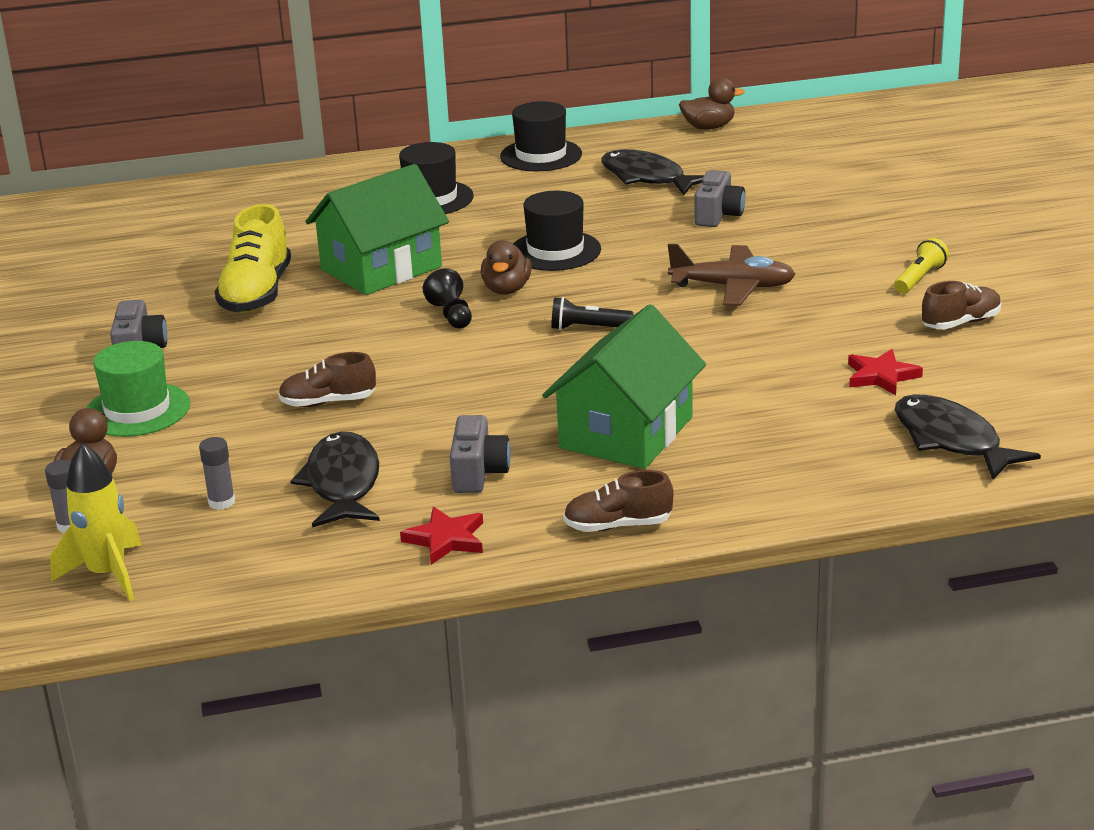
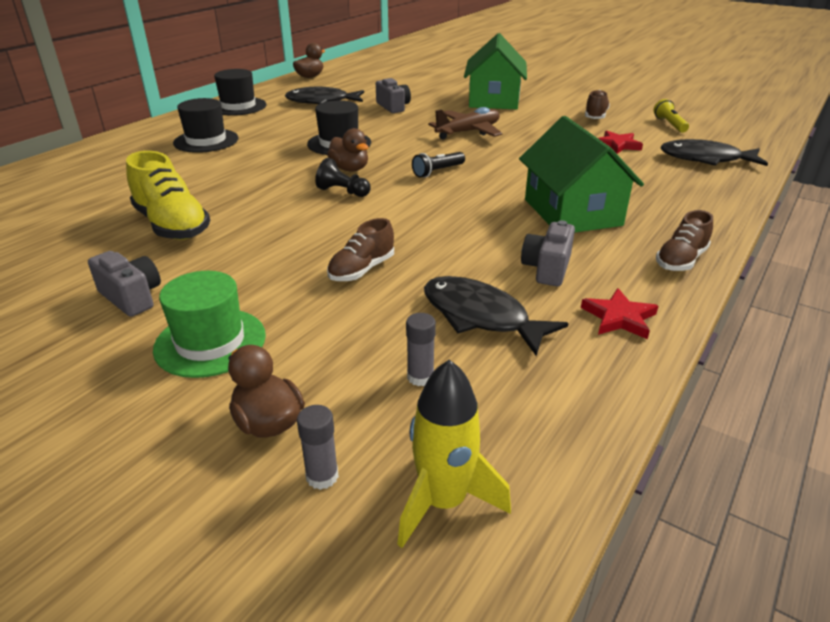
camera: 45 degrees left, 5 degrees up
green house [305,164,449,295] -> green house moved to [464,33,527,109]
grey camera [450,415,511,493] -> grey camera turned 120 degrees counterclockwise [521,220,575,286]
yellow flashlight [894,238,949,294] -> yellow flashlight moved to [654,99,689,133]

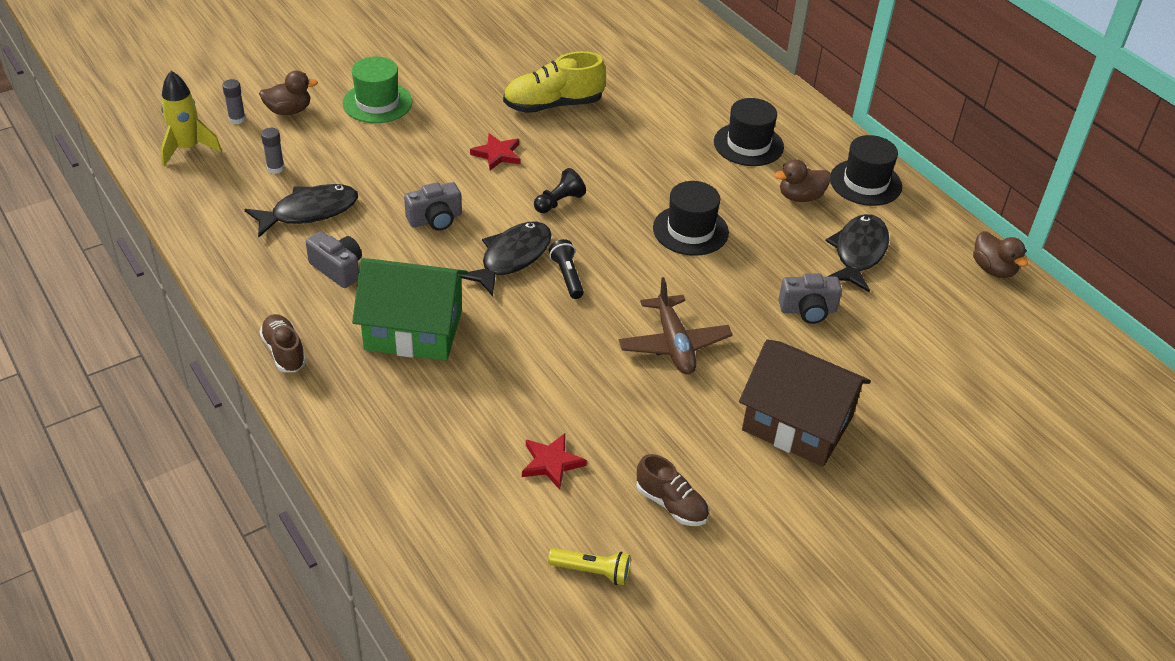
camera: 110 degrees right, 10 degrees up
grey camera [88,251,161,317] -> grey camera moved to [404,182,462,231]
brown duck [327,128,369,171] -> brown duck moved to [774,159,831,202]
brown shoe [327,218,394,281] -> none
green house [464,33,527,109] -> brown house [739,339,871,467]
red star [581,288,658,339] -> red star moved to [470,133,520,170]
black fish [660,139,768,166] -> black fish moved to [458,221,552,296]

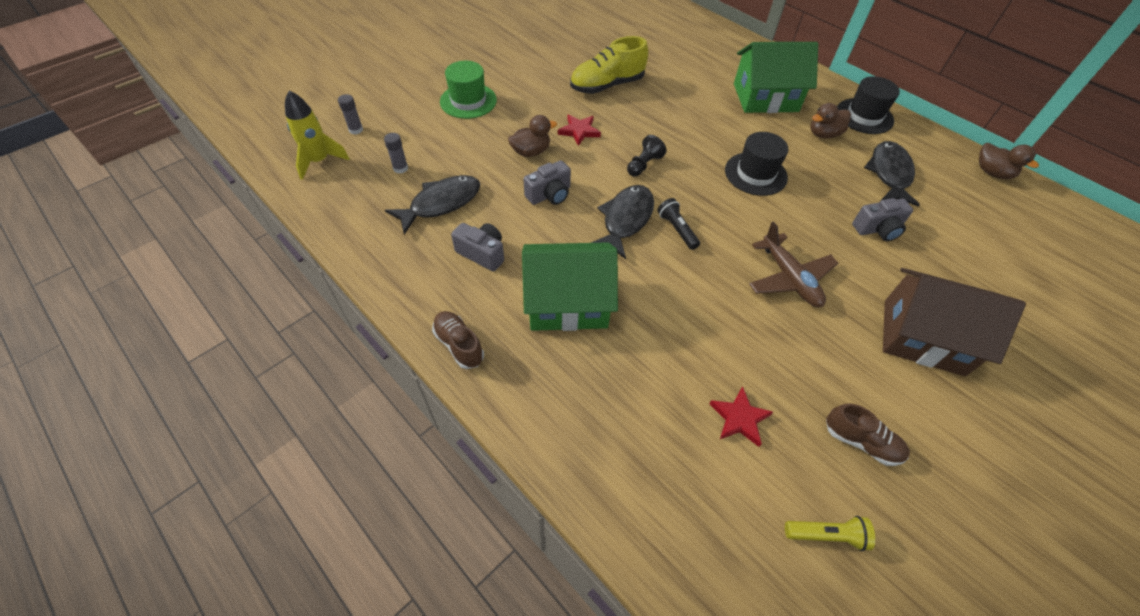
camera: 10 degrees left, 10 degrees up
brown duck [259,71,318,115] -> brown duck moved to [508,115,557,157]
black hat [714,98,784,166] -> green house [734,42,818,113]

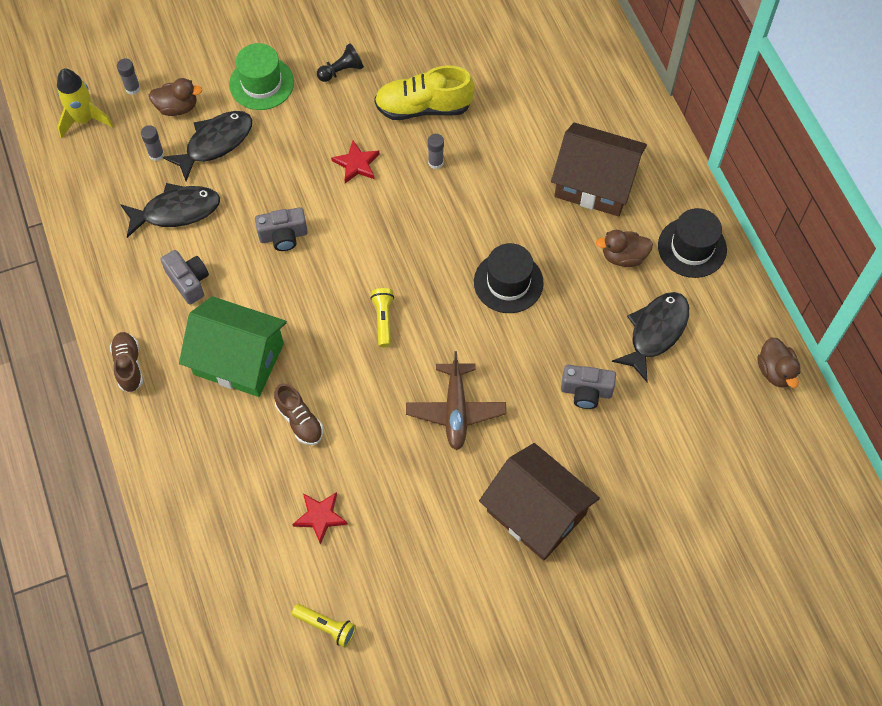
camera: 25 degrees right, 10 degrees up
brown duck [508,115,557,157] -> brown duck moved to [149,78,202,116]
black fish [591,185,654,259] -> black fish moved to [163,111,252,181]
black pawn [627,135,667,176] -> black pawn moved to [317,43,364,82]
black flashlight [657,198,700,250] -> yellow flashlight [370,288,394,348]
green house [734,42,818,113] -> brown house [551,123,647,216]
brown shoe [826,403,910,466] -> brown shoe moved to [274,383,323,445]
none -> grey glue stick [428,134,444,169]

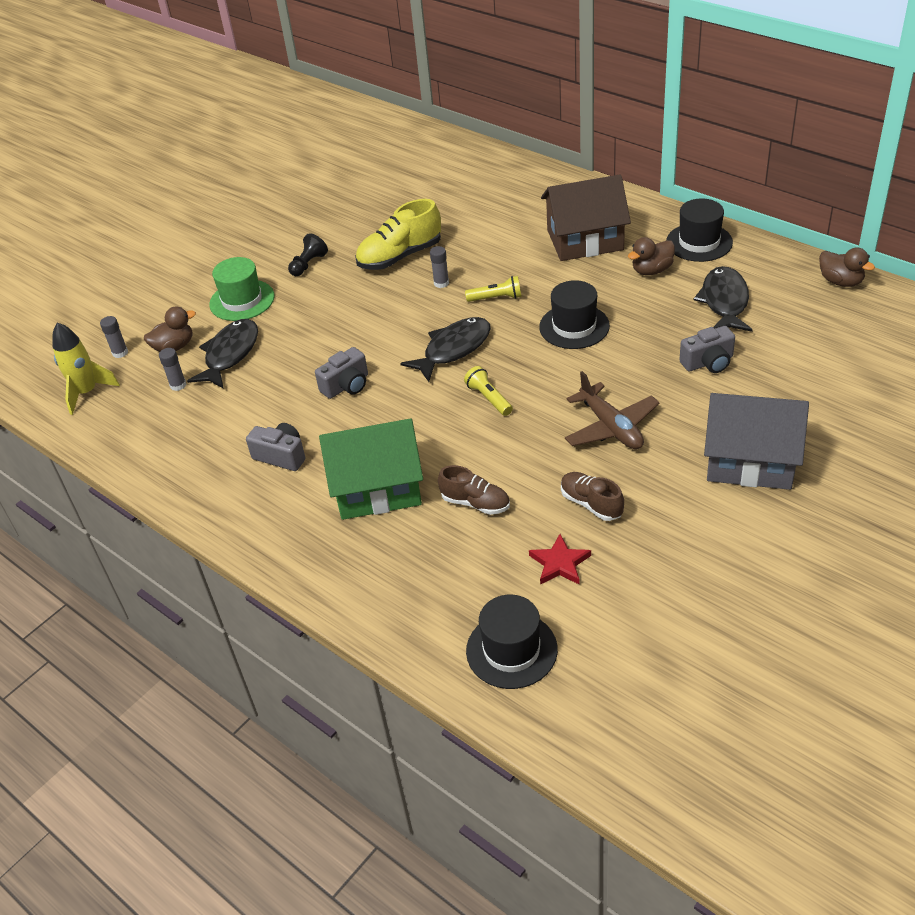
camera: 25 degrees left, 20 degrees down
brown shoe [110,332,143,392] -> brown shoe moved to [561,472,624,521]
black fish [120,183,220,238] -> black fish moved to [400,317,491,382]
yellow flashlight [292,604,356,647] -> yellow flashlight moved to [465,276,521,302]
red star [331,140,379,183] -> none
brown house [479,443,600,561] -> grey house [704,393,809,490]
none -> black hat [466,595,558,689]

